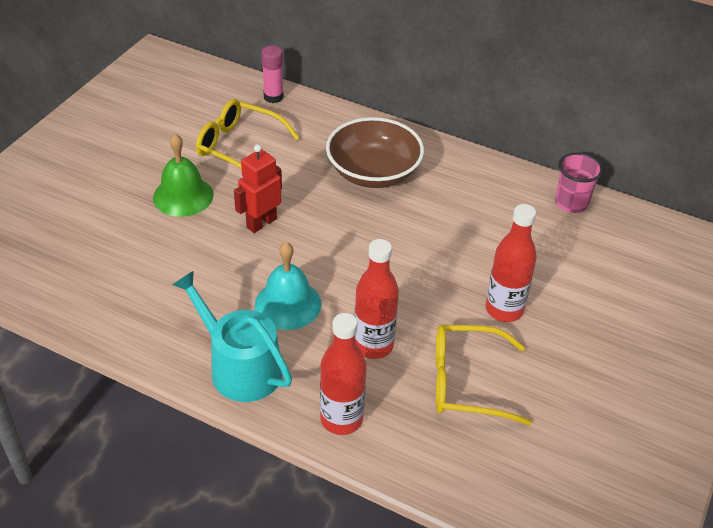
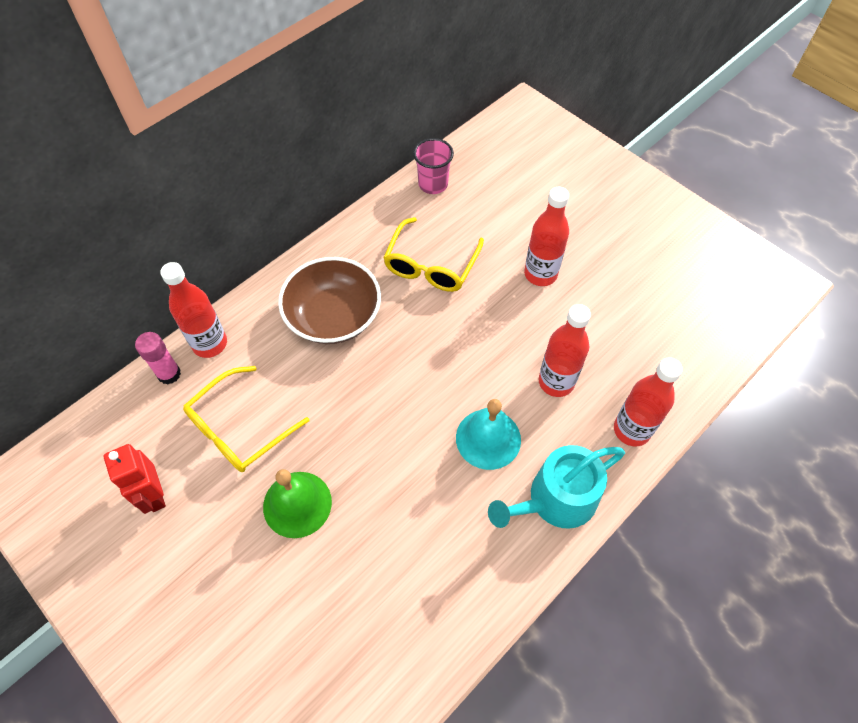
camera: 70 degrees left, 15 degrees up
red robot [234,144,282,233] -> red robot moved to [104,444,166,514]
yellow glasses [436,325,532,426] -> yellow glasses moved to [383,217,484,292]
none -> red bottle [160,262,227,358]

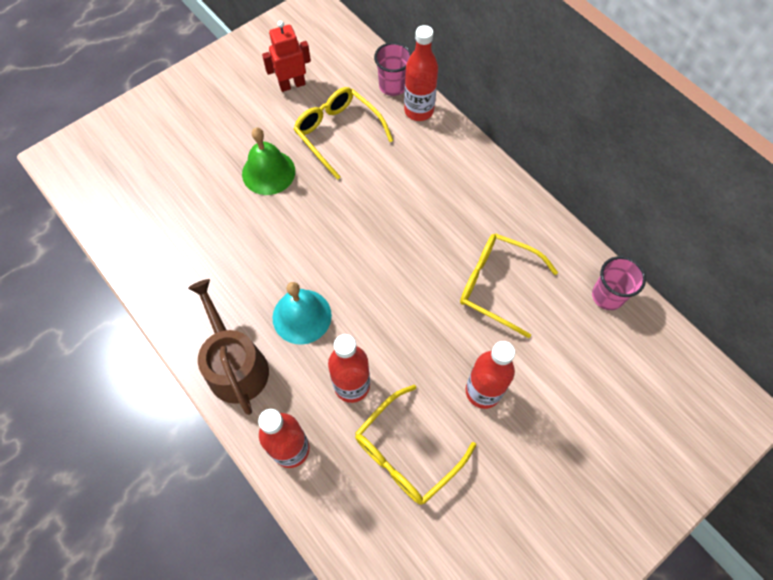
camera: 95 degrees right, 5 degrees up
pink glue stick [135,332,181,384] -> pink cup [374,42,412,96]
brown bowl [278,257,381,344] -> none
turquoise watering can [488,445,625,529] -> brown watering can [188,279,269,415]
none -> yellow glasses [355,385,476,505]

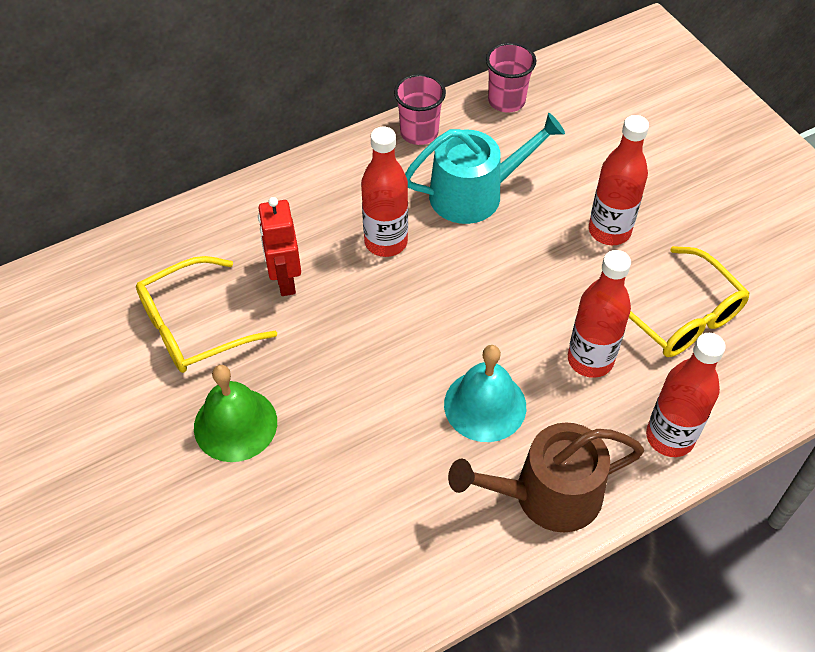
camera: 80 degrees left, 10 degrees down
red robot [262,21,311,92] -> red robot moved to [258,197,301,296]
pink cup [374,42,412,96] -> pink cup moved to [394,74,446,145]
red bottle [404,25,438,121] -> red bottle moved to [361,127,408,257]
yellow glasses [460,233,558,338] -> turquoise watering can [405,113,565,224]

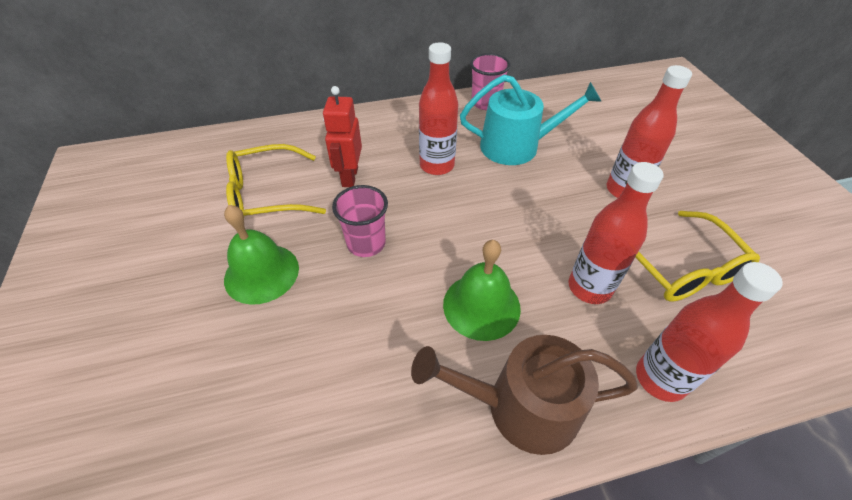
camera: 15 degrees right, 5 degrees down
turquoise bell [444,345,526,442] -> green bell [443,240,521,341]
pink cup [486,42,536,112] -> pink cup moved to [332,185,388,257]

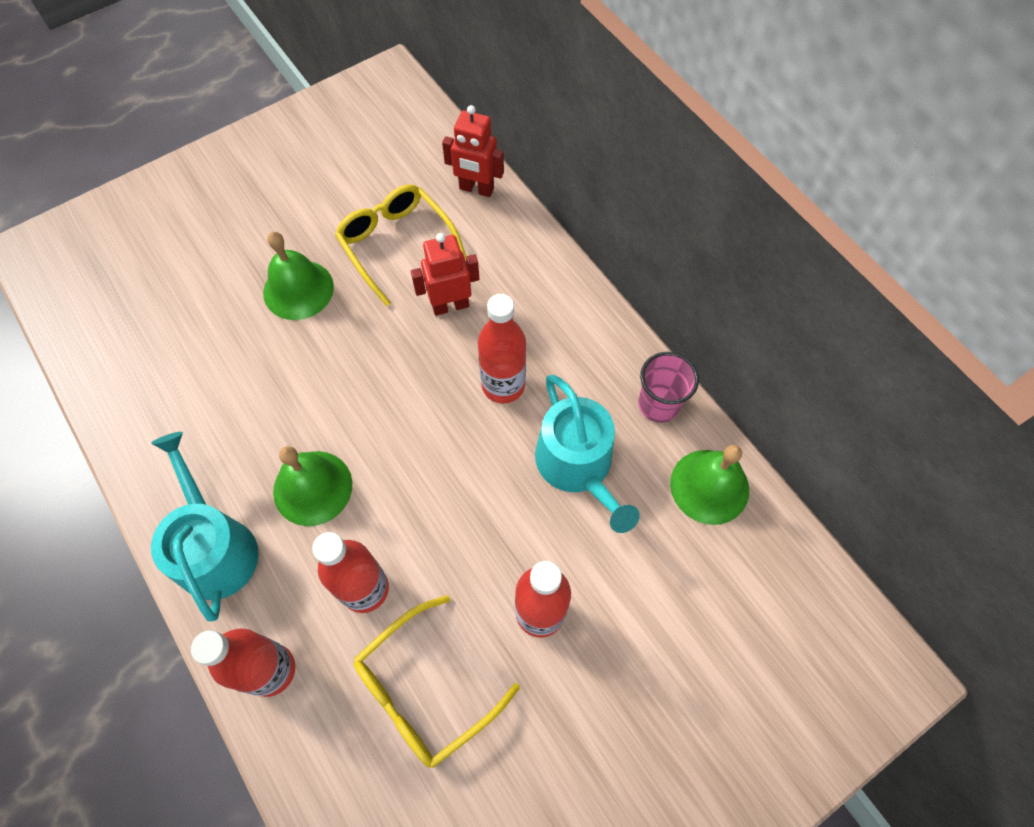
camera: 70 degrees right, 15 degrees up
pink cup [332,185,388,257] -> none
brown watering can [411,335,638,455] -> turquoise watering can [151,432,259,622]
none -> red robot [442,105,504,197]
none -> green bell [670,445,749,525]

